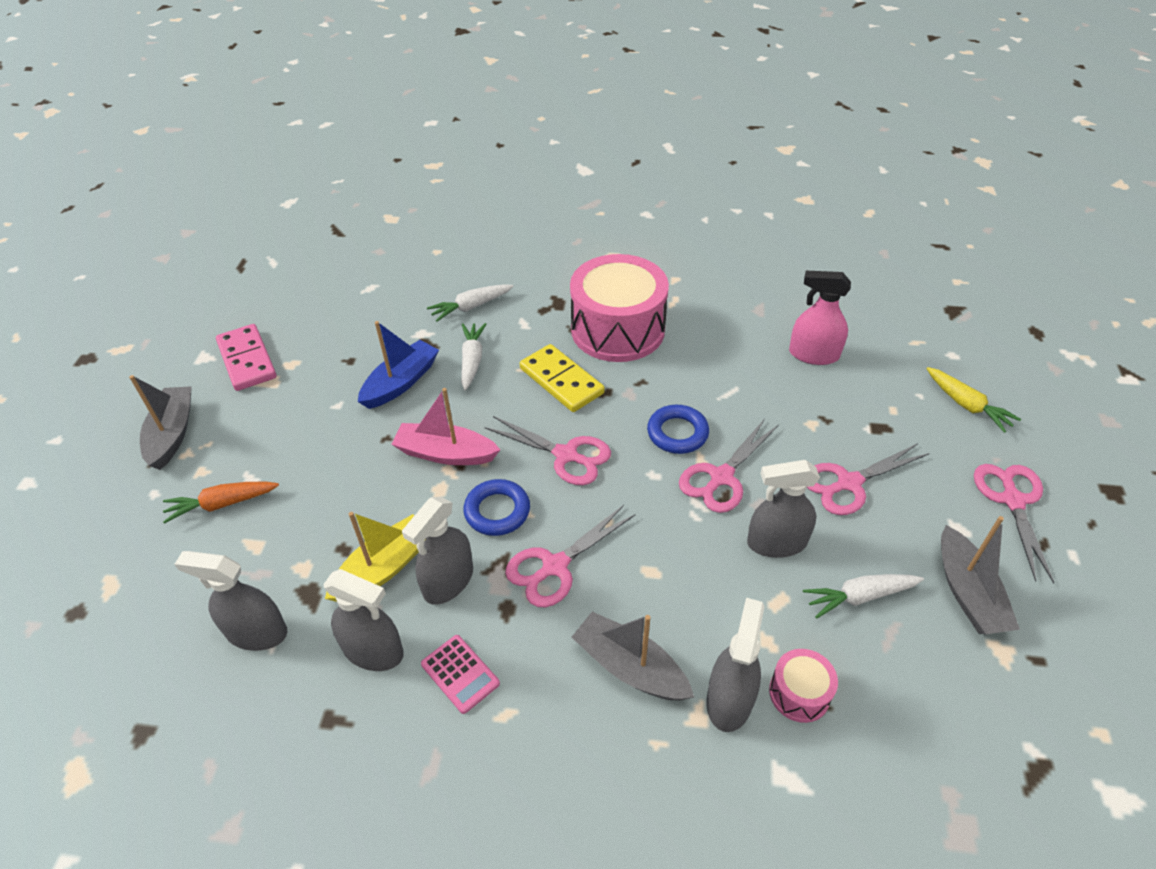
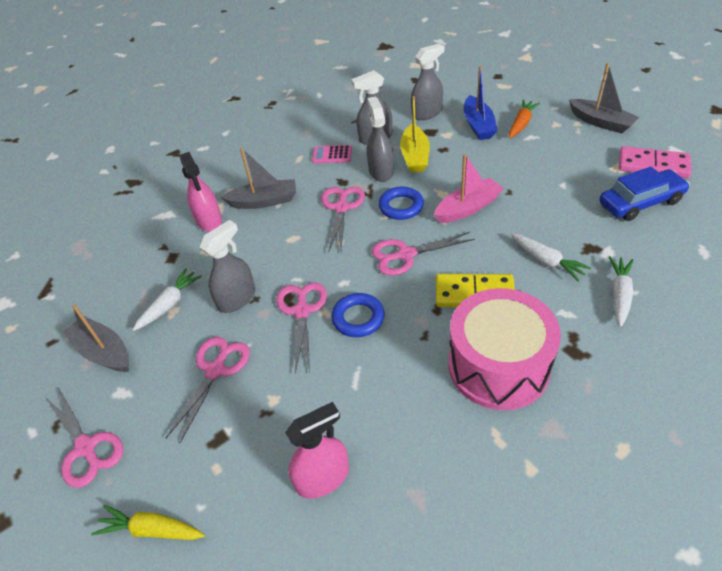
camera: 140 degrees right, 0 degrees up
blue boat [358,321,439,409] -> blue boat moved to [464,66,498,140]
grey spray bottle [707,598,765,732] -> pink spray bottle [180,152,222,232]
pink drum [769,649,838,723] -> none
none -> blue car [599,167,690,221]

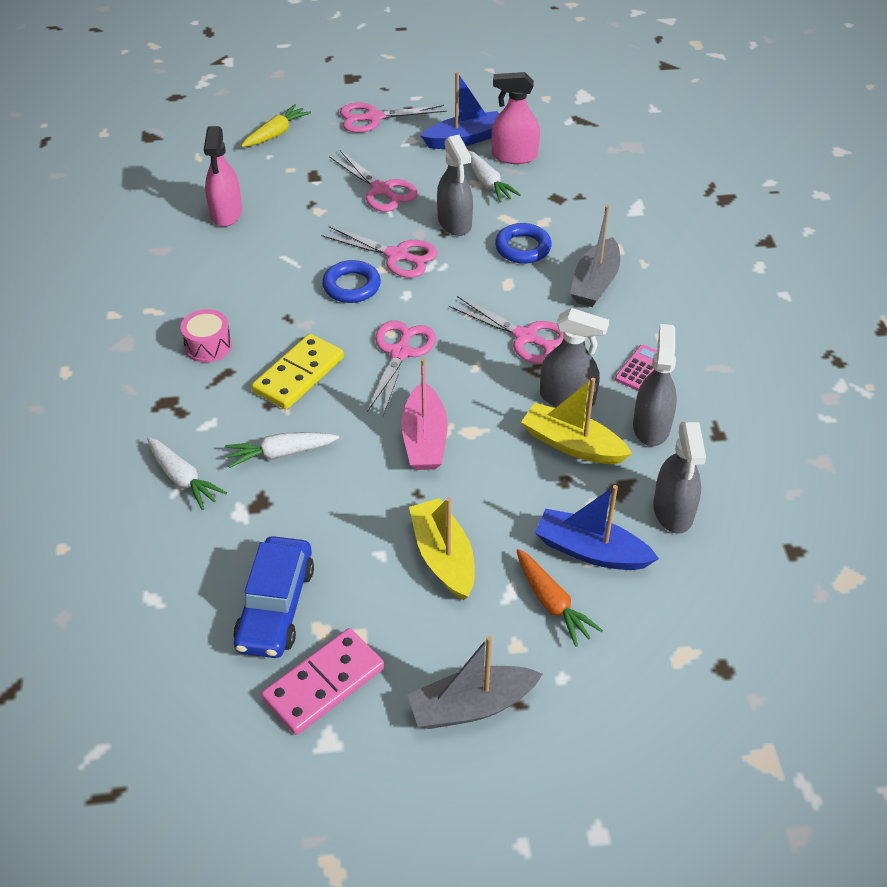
camera: 115 degrees right, 0 degrees up
grey boat [63,304,129,372] -> blue boat [421,72,499,149]
pink spray bottle [180,152,222,232] -> pink spray bottle moved to [491,72,540,164]
blue ring [379,187,424,220] -> blue ring moved to [495,223,552,264]
pink drum [448,288,561,410] -> pink drum [180,309,232,363], size x0.44
none -> yellow boat [409,497,475,600]

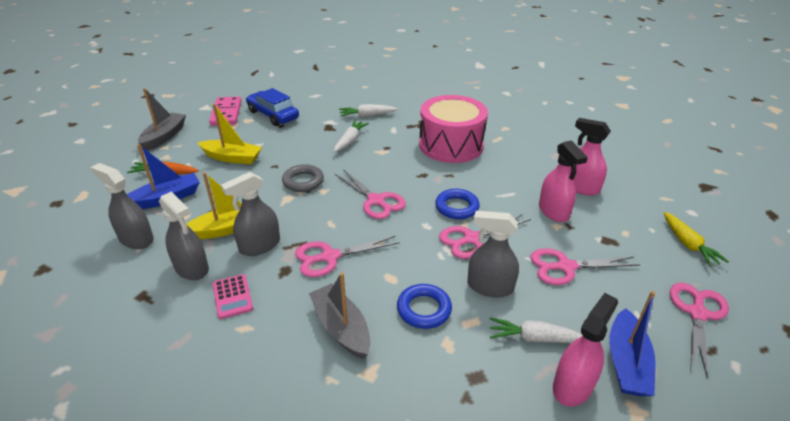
camera: 125 degrees right, 10 degrees down
pink drum [180,309,232,363] -> pink drum [419,95,488,163], size x2.26
yellow domino [251,334,344,409] -> none
pink boat [401,358,448,470] -> grey ring [282,164,324,192]
none -> pink spray bottle [539,140,588,222]

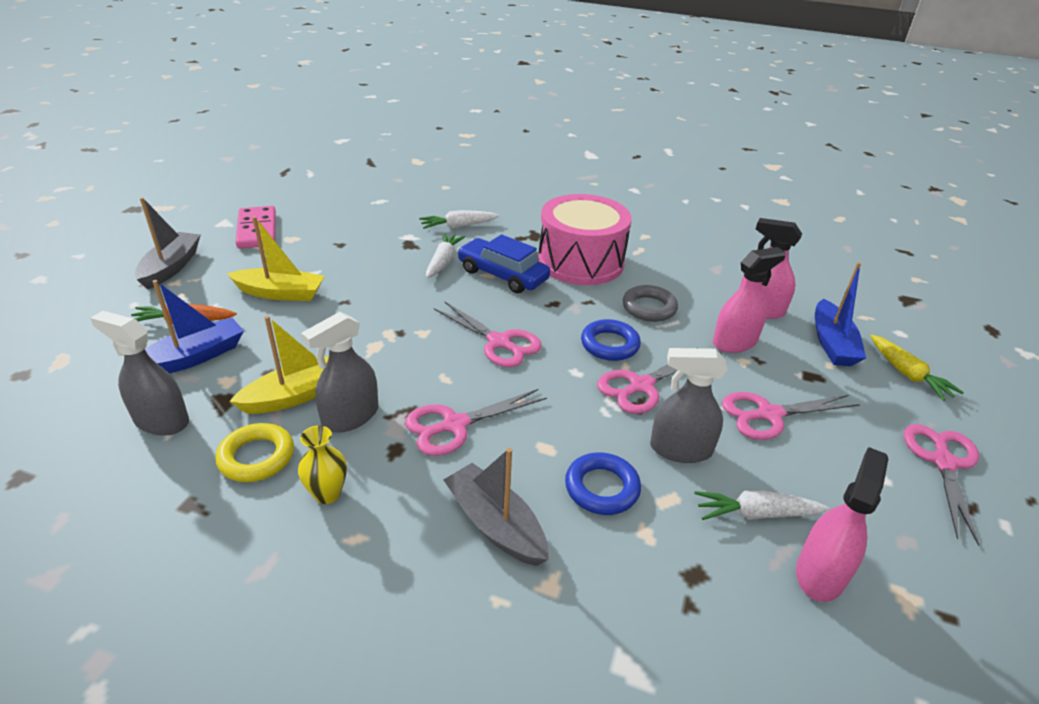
camera: 10 degrees left, 0 degrees up
grey spray bottle [159,192,209,280] -> yellow ring [215,423,294,482]
pink calculator [213,274,253,319] -> yellow vase [298,425,347,504]
blue car [246,88,299,126] -> blue car moved to [457,234,550,293]
grey ring [282,164,324,192] -> grey ring moved to [623,285,678,322]
pink spray bottle [539,140,588,222] -> pink spray bottle turned 90 degrees counterclockwise [713,247,786,353]
blue boat [609,291,655,396] -> blue boat moved to [815,262,866,366]

